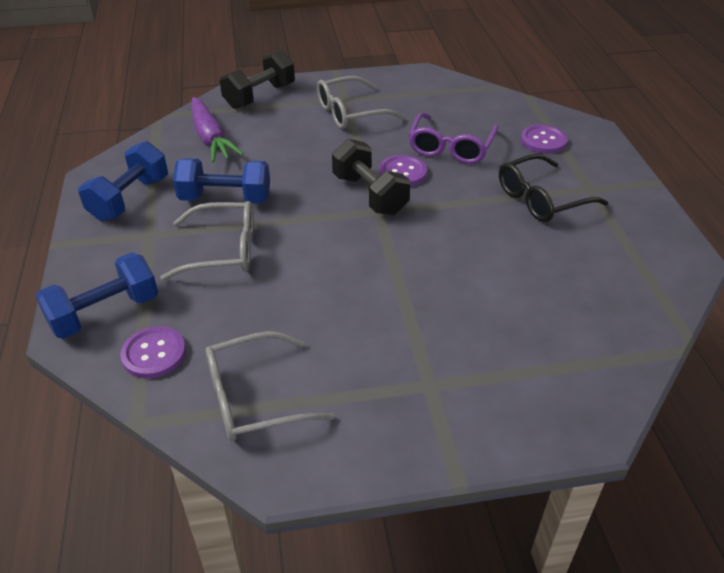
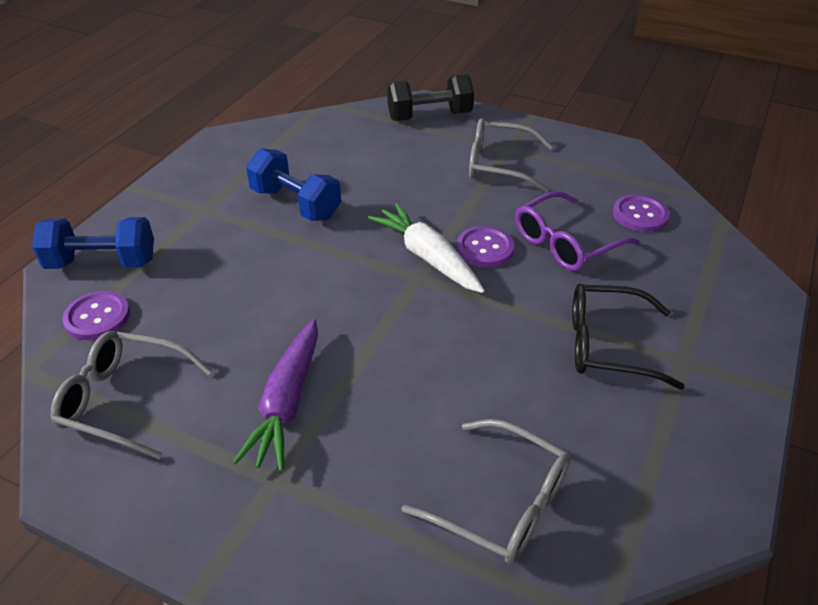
camera: 35 degrees right, 0 degrees up
blue dumbbell [78,141,168,221] -> none
grey glasses [160,201,254,281] -> grey glasses moved to [401,419,570,564]
purple carrot [192,97,243,162] -> purple carrot moved to [233,319,318,472]
black dumbbell [332,139,410,215] -> white carrot [368,203,485,293]
purple button [521,125,567,154] -> purple button moved to [613,194,669,232]

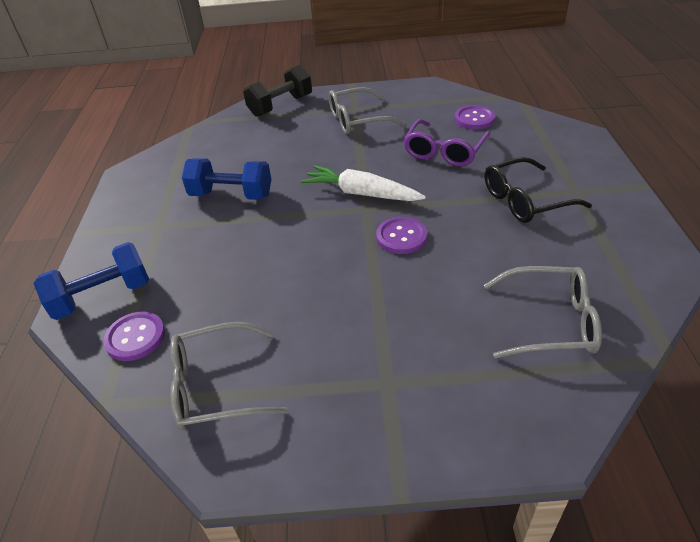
camera: 25 degrees left, 0 degrees up
purple carrot [233,319,318,472] -> none
purple button [457,226,514,267] -> purple button moved to [376,217,427,254]

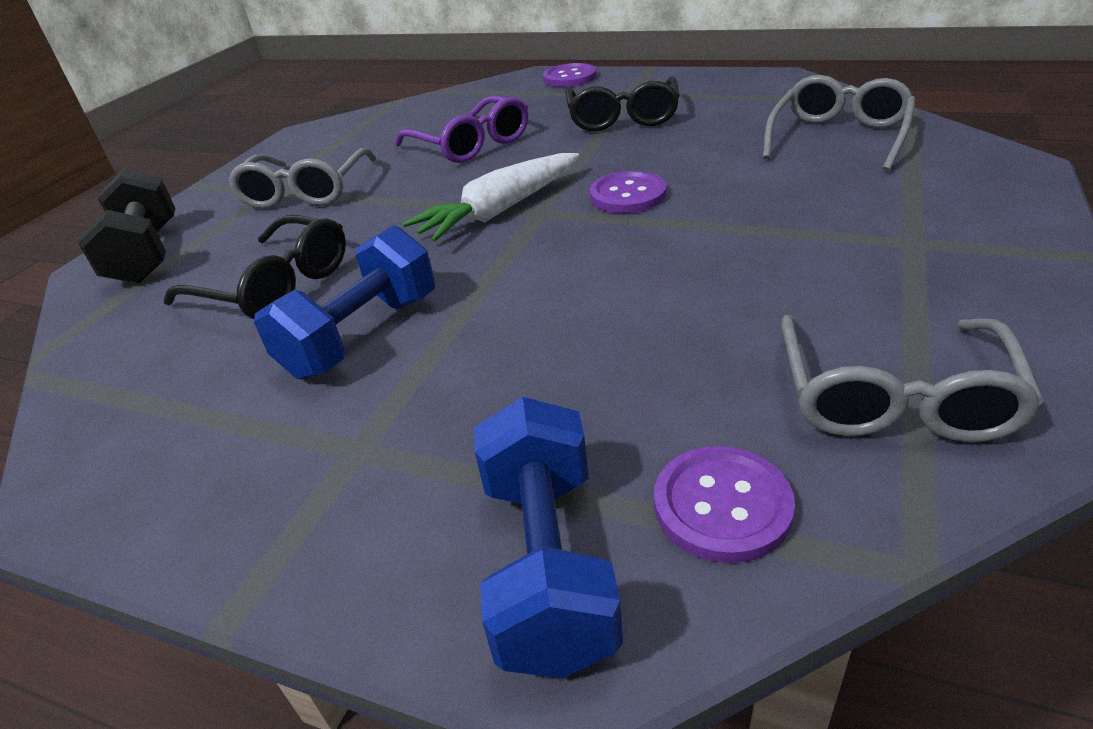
camera: 65 degrees left, 5 degrees down
purple button [455,105,495,129] -> purple button moved to [543,63,597,87]
none -> black glasses [163,215,346,319]

